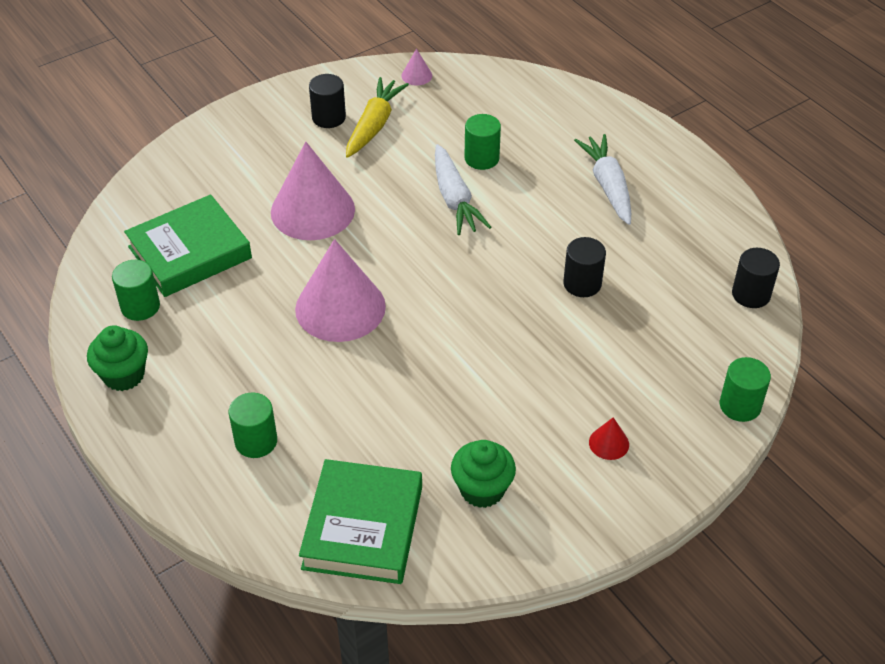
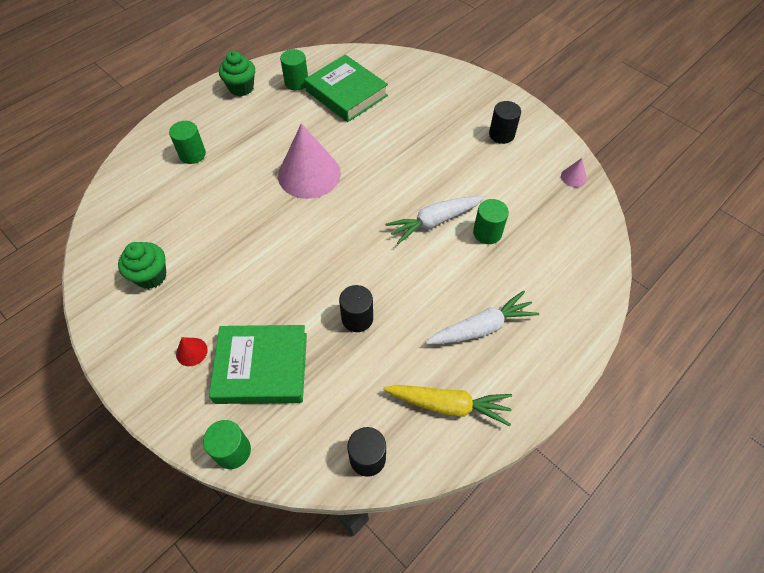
camera: 80 degrees right, 10 degrees up
pink cone [271,142,355,240] -> none
green book [299,459,422,584] -> green book moved to [209,325,307,404]
yellow carrot [346,77,409,158] -> yellow carrot moved to [384,385,512,426]

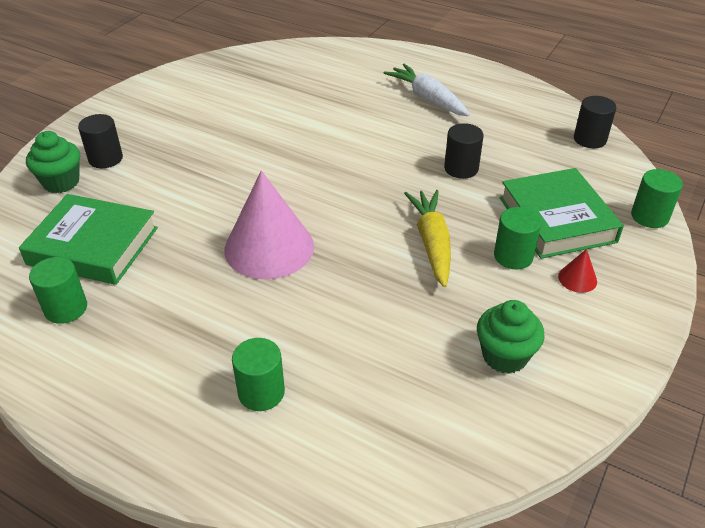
camera: 105 degrees left, 15 degrees down
green cupcake [219,51,255,96] -> green cupcake moved to [26,131,80,193]
green book [304,54,388,122] -> green book turned 75 degrees clockwise [19,194,158,285]
yellow carrot [384,385,512,426] -> yellow carrot moved to [404,190,451,287]
white carrot [385,196,484,244] -> none
green cylinder [473,199,509,244] -> green cylinder moved to [494,207,542,269]
black cylinder [489,101,521,144] -> black cylinder moved to [78,114,123,168]
pink cone [561,158,587,187] -> none

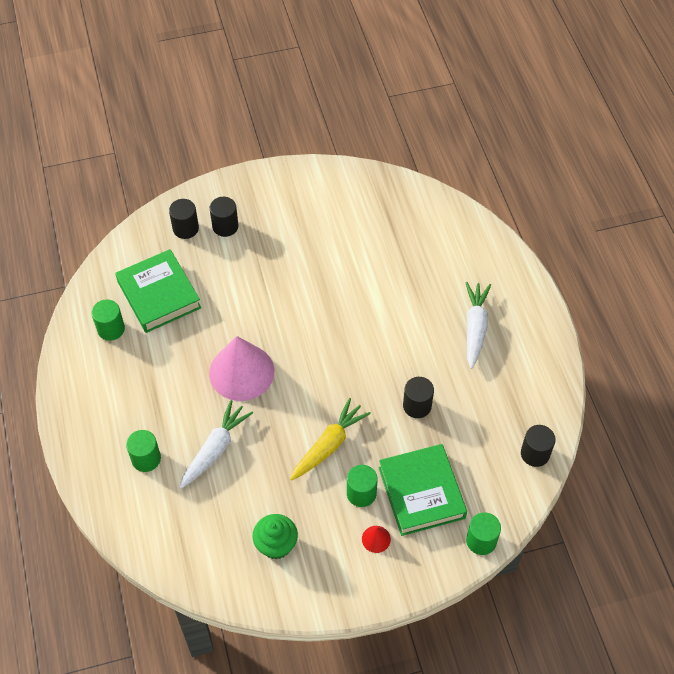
camera: 45 degrees right, 15 degrees up
green cupcake [26,131,80,193] -> black cylinder [169,199,199,239]
green book [500,168,624,259] -> green book turned 45 degrees counterclockwise [379,444,467,536]
none -> white carrot [179,400,253,489]

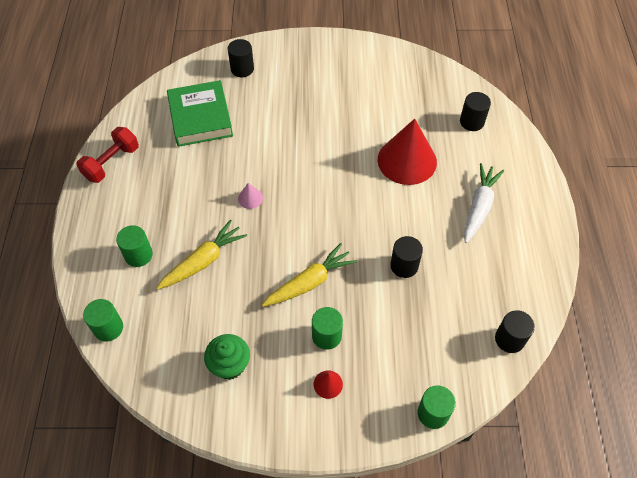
camera: 15 degrees right, 0 degrees up
green cylinder [91,299,125,341] -> green cylinder moved to [83,299,123,342]
white carrot [179,400,253,489] -> yellow carrot [157,220,247,290]
pink cone [209,336,274,401] -> pink cone [238,183,263,209], size x0.41
black cylinder [210,197,238,237] -> black cylinder moved to [460,92,491,131]
green book [379,444,467,536] -> none
none -> red dumbbell [76,127,139,183]
none -> red cone [378,119,437,185]

